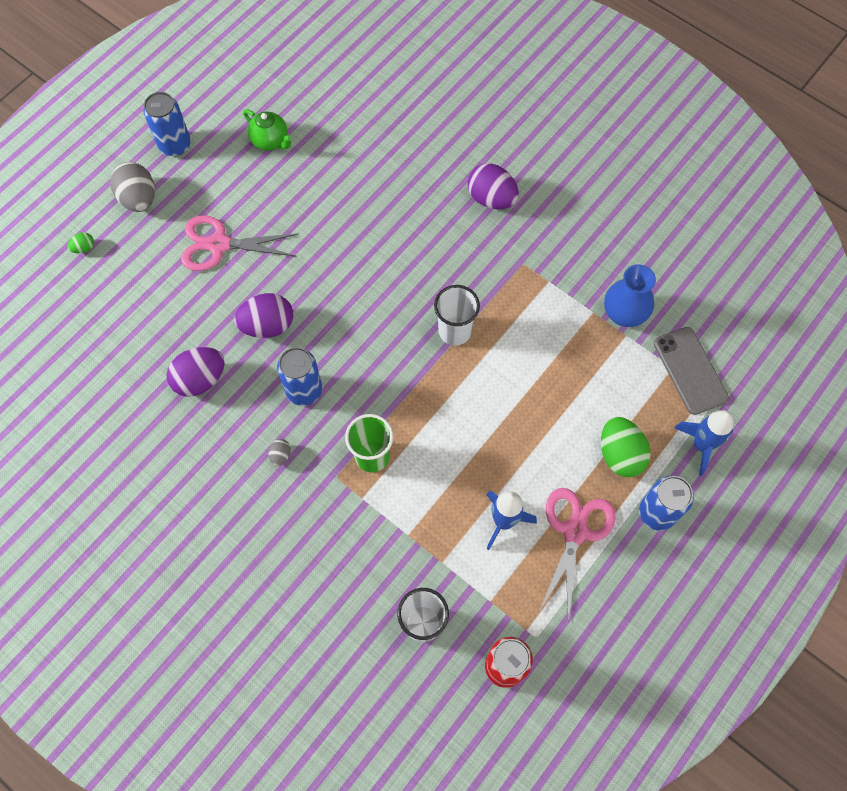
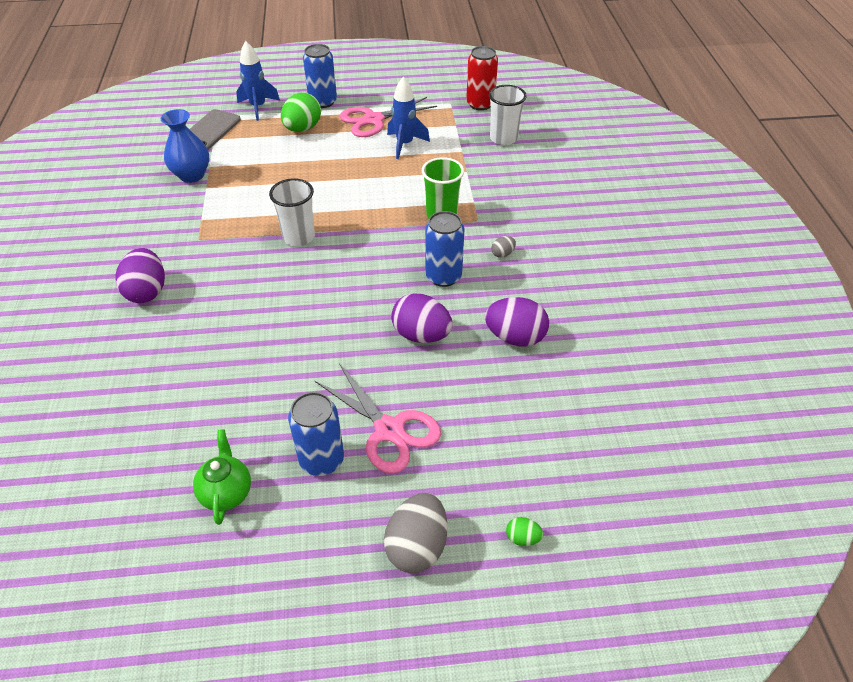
camera: 135 degrees left, 20 degrees down
blue can [143,92,191,156] -> blue can moved to [288,392,344,476]

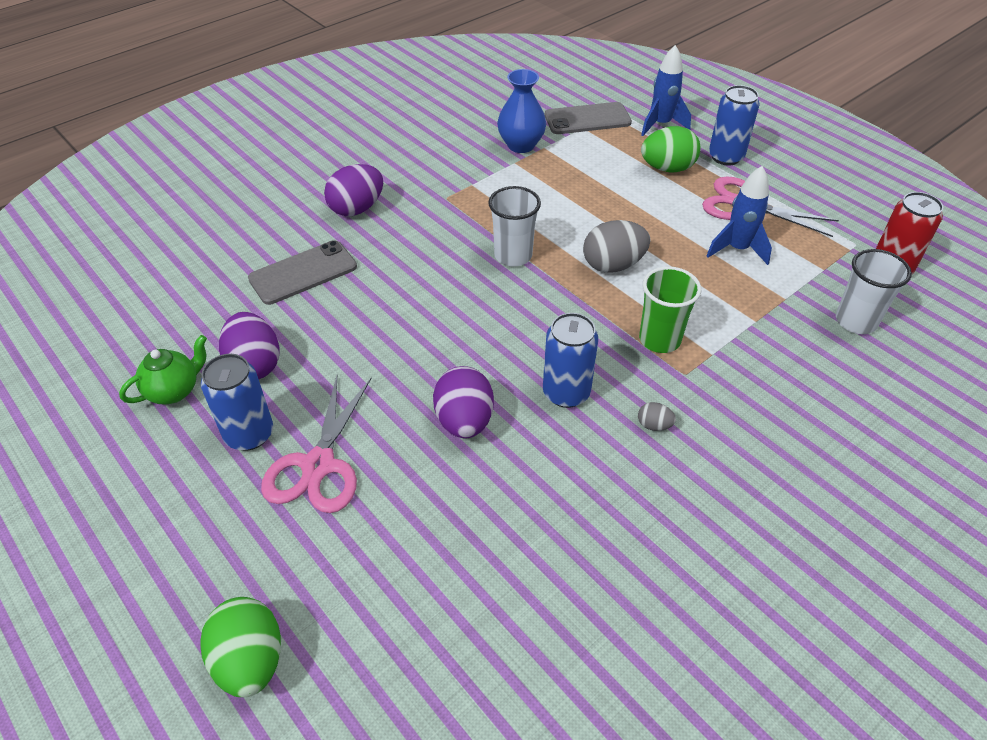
camera: 55 degrees right, 0 degrees up
grey egg [384,493,447,573] -> grey egg moved to [583,220,650,273]
purple egg [485,297,549,346] -> purple egg moved to [219,312,280,379]
green egg [506,517,543,546] -> green egg [200,597,281,697], size x2.14
none -> grey phone [248,240,357,305]

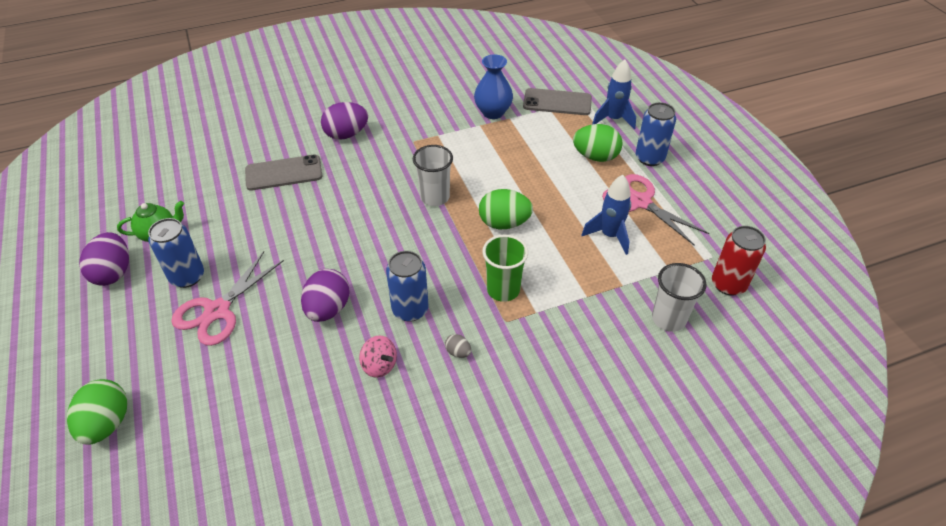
camera: 20 degrees right, 0 degrees up
purple egg [219,312,280,379] -> purple egg moved to [79,232,129,286]
grey egg [583,220,650,273] -> green egg [479,189,533,229]
none -> pink spinning top [359,335,397,378]

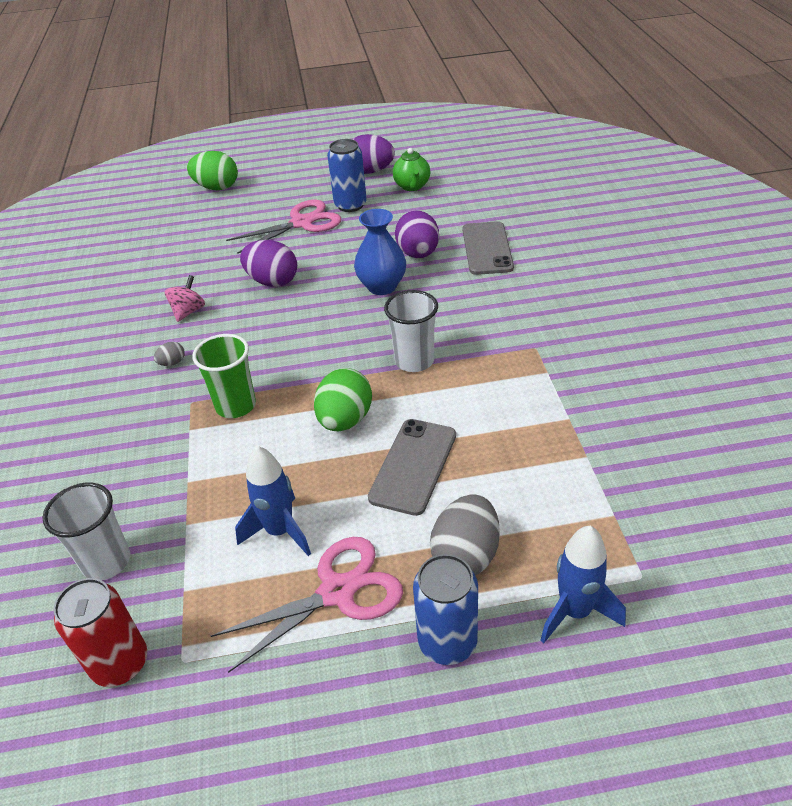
camera: 105 degrees right, 5 degrees down
pink scissors [171,251,284,346] -> pink scissors turned 105 degrees clockwise [226,200,341,254]
purple egg [321,102,368,140] -> purple egg moved to [395,210,439,258]
pink spinning top [359,335,397,378] -> pink spinning top turned 150 degrees clockwise [165,275,205,322]
blue can [386,251,429,322] -> none
blue vase [474,54,513,119] -> blue vase moved to [354,209,406,295]
grey phone [523,88,592,115] -> grey phone moved to [368,419,456,516]
green egg [573,124,623,162] -> grey egg [430,494,500,575]

